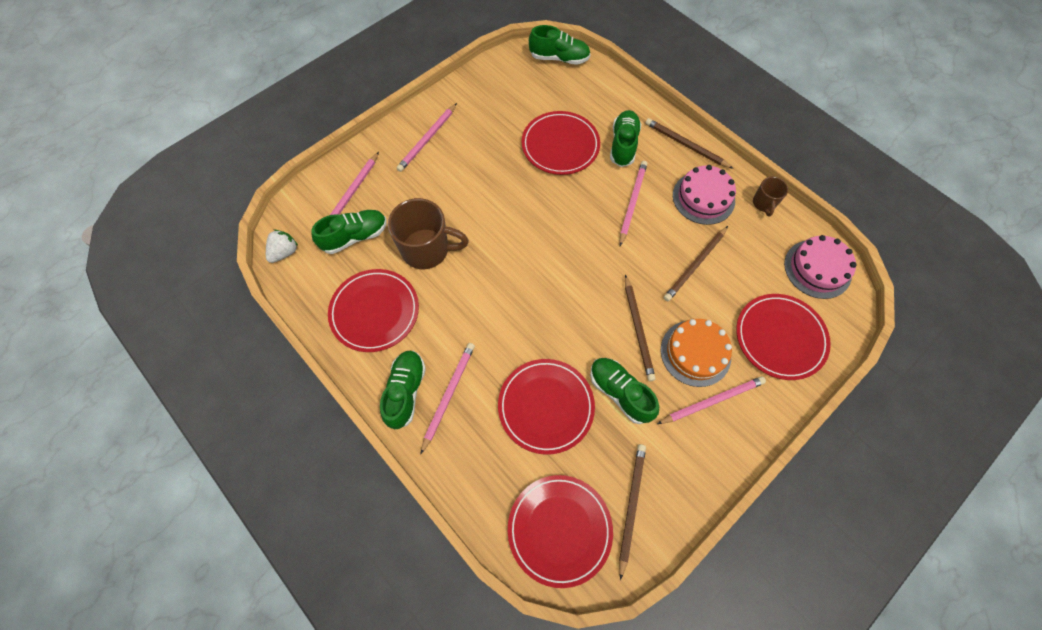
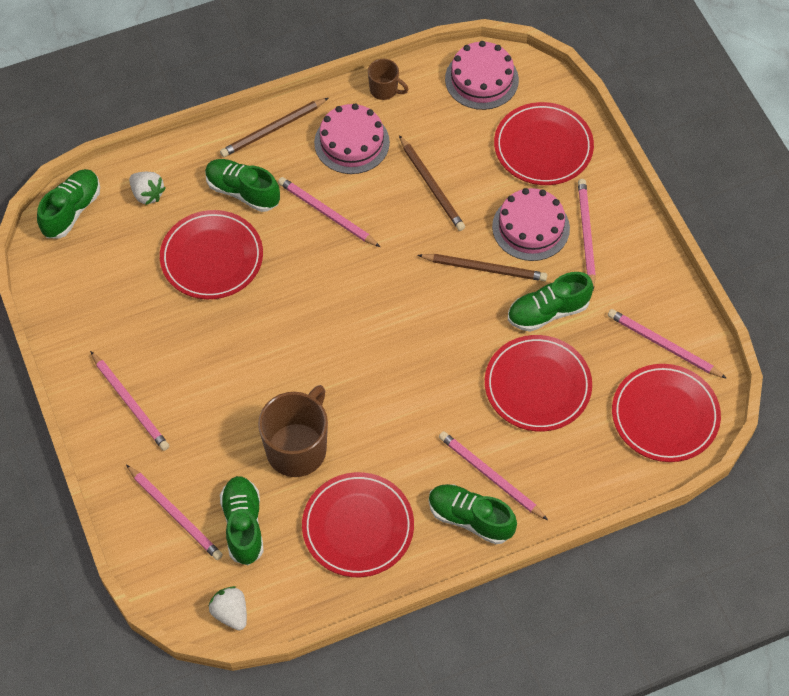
camera: 70 degrees left, 5 degrees down
brown pencil [619,444,646,580] -> pink pencil [608,309,727,379]
orange cake [661,319,732,387] -> pink cake [492,188,570,261]
none -> white strawberry [129,172,166,205]

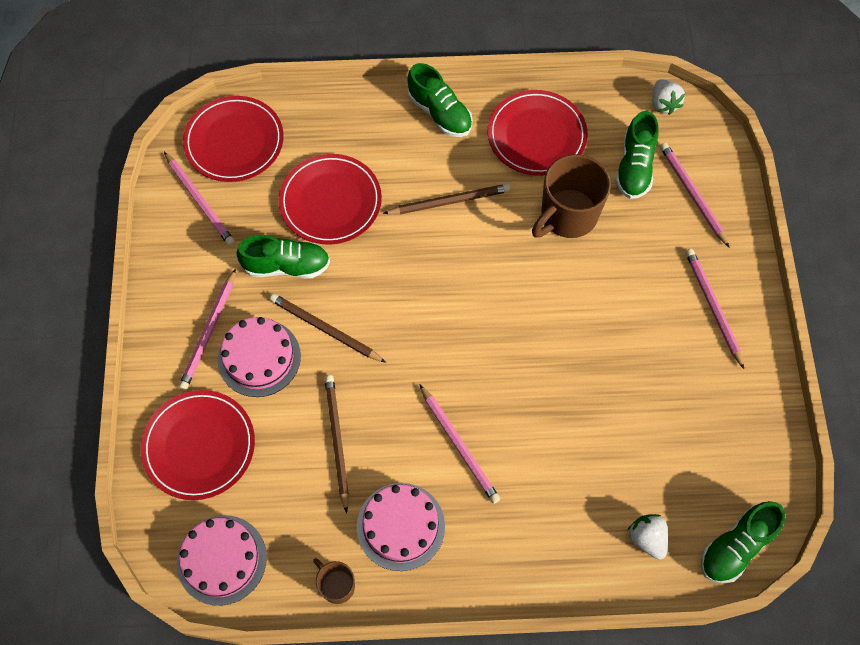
camera: 160 degrees left, 5 degrees up
red plate [160,210,263,299] -> none
green shoe [205,159,280,212] -> none
brown pencil [220,98,328,157] -> brown pencil moved to [383,184,510,214]
pink pencil [439,431,548,520] -> none

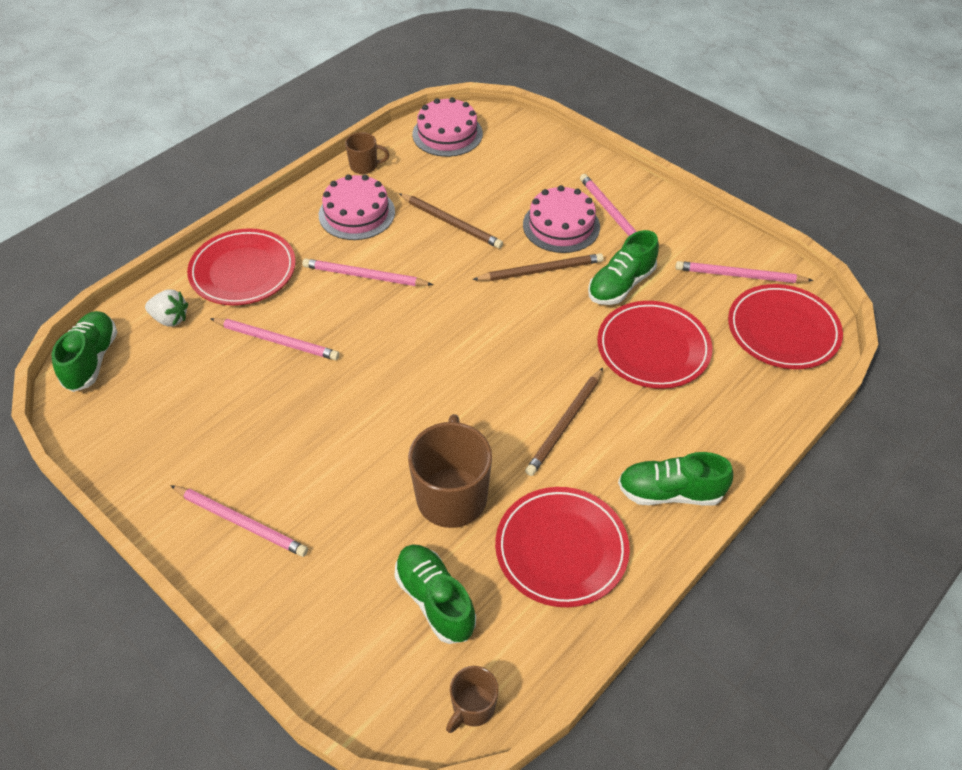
camera: 135 degrees right, 15 degrees down
red plate [141,390,255,500] -> red plate moved to [187,228,296,305]
white strawberry [652,79,685,115] -> brown mug [446,666,499,733]
pink pencil [660,143,730,248] -> pink pencil moved to [210,318,340,360]

